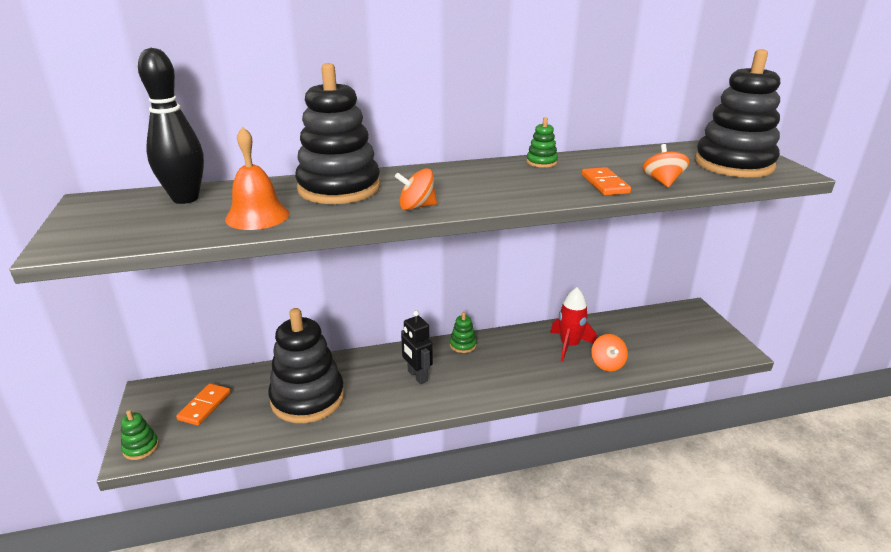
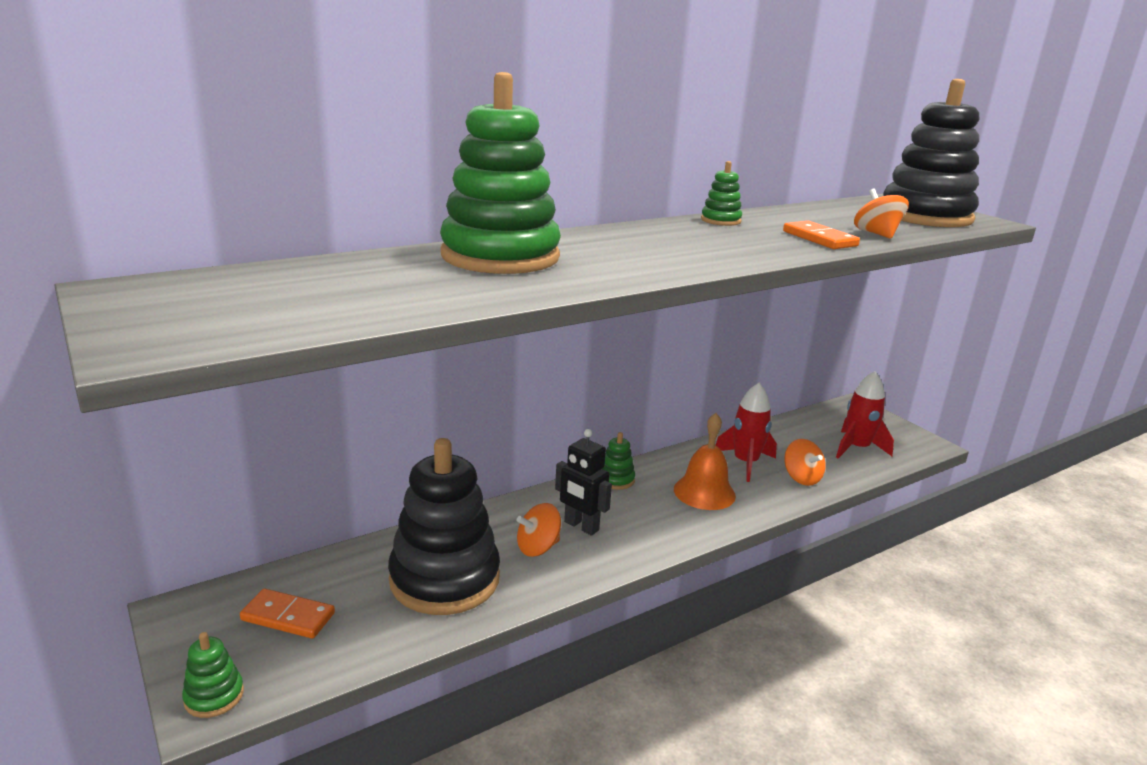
camera: 20 degrees left, 5 degrees down
black bowling pin [138,48,204,204] -> none
orange domino [176,383,231,426] -> orange domino turned 75 degrees counterclockwise [240,589,335,638]
orange bell [225,127,290,230] -> orange bell moved to [674,413,736,510]
black stacking toy [295,63,380,204] -> green stacking toy [440,72,561,274]
orange spinning top [395,168,437,210] -> orange spinning top moved to [516,503,561,557]
none -> red rocket [836,371,894,458]

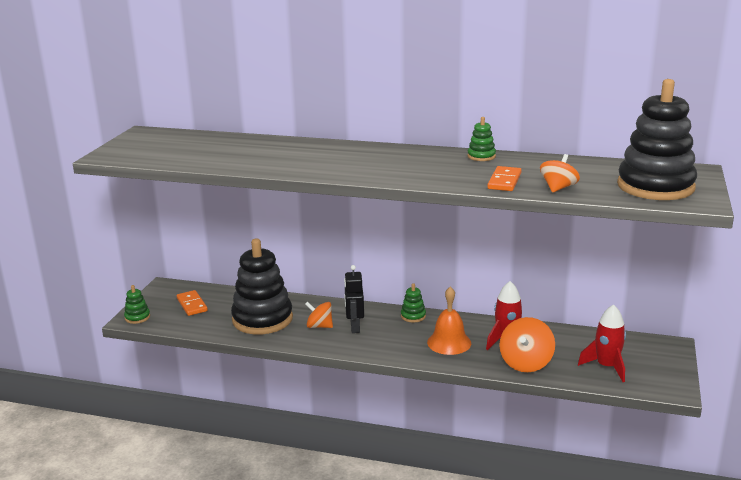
camera: 50 degrees right, 0 degrees up
green stacking toy [440,72,561,274] -> none
orange spinning top [784,439,826,486] -> orange spinning top [499,317,555,372], size x1.51

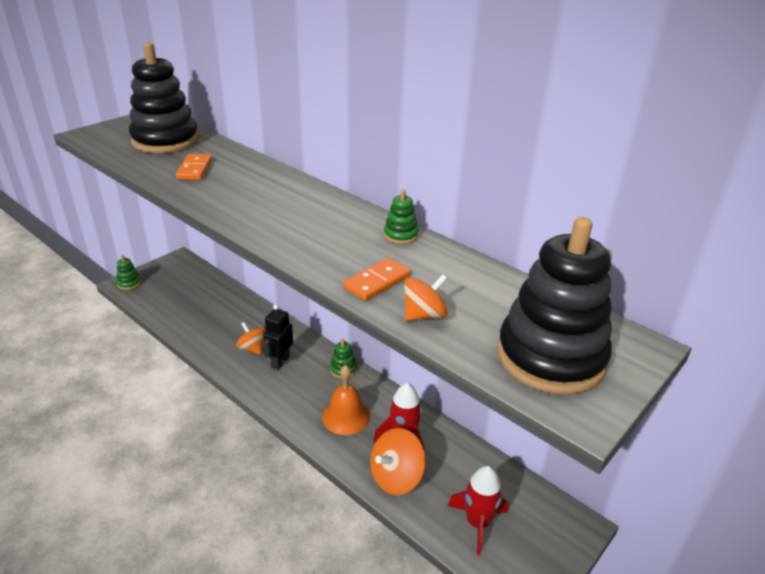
camera: 25 degrees right, 10 degrees up
orange domino [177,290,208,316] -> orange domino moved to [176,154,212,180]
black stacking toy [231,238,293,334] -> black stacking toy moved to [129,42,199,153]

